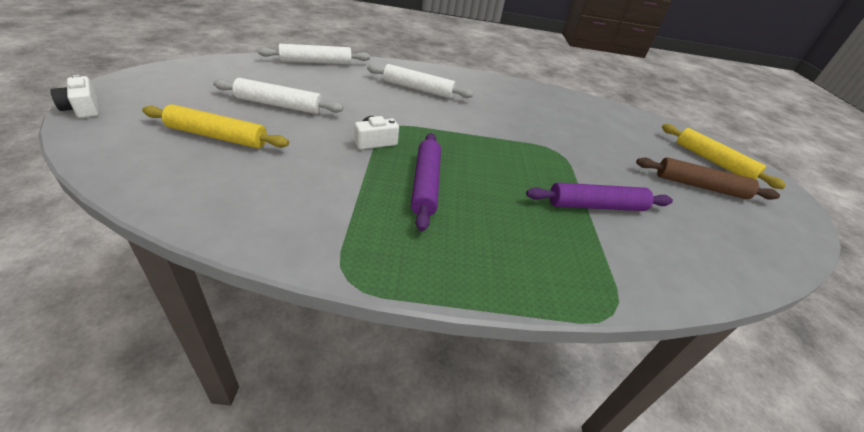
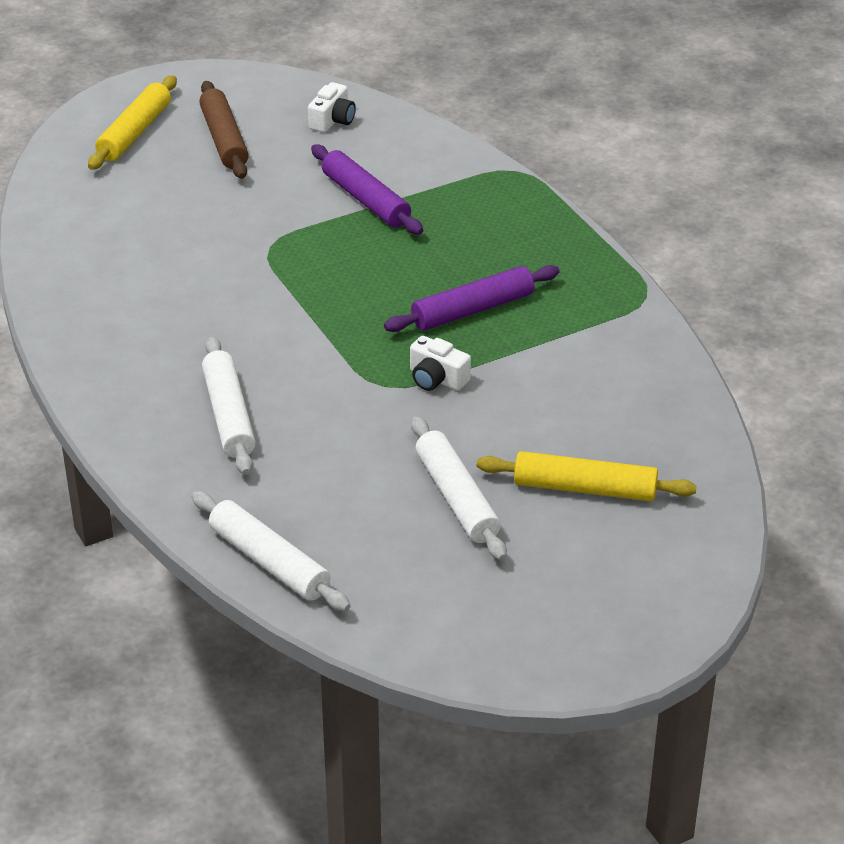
camera: 115 degrees left, 0 degrees up
white camera [50,75,99,118] -> white camera moved to [308,82,356,132]
yellow rolling pin [142,104,289,149] -> yellow rolling pin turned 60 degrees counterclockwise [477,451,697,501]

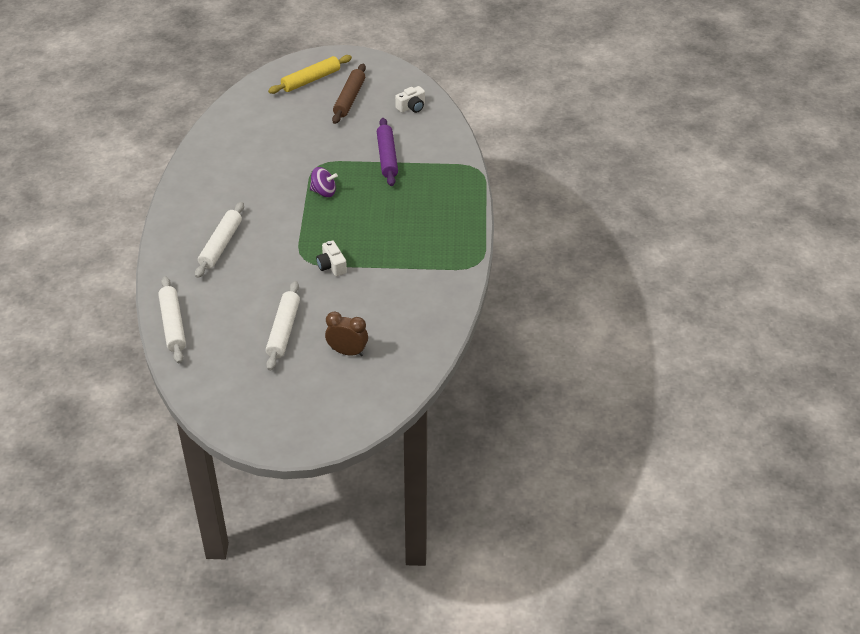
camera: 30 degrees right, 5 degrees up
purple rolling pin [384,265,560,332] -> none
yellow rolling pin [477,451,697,501] -> brown clock [325,312,368,356]
none -> purple spinning top [310,167,338,197]

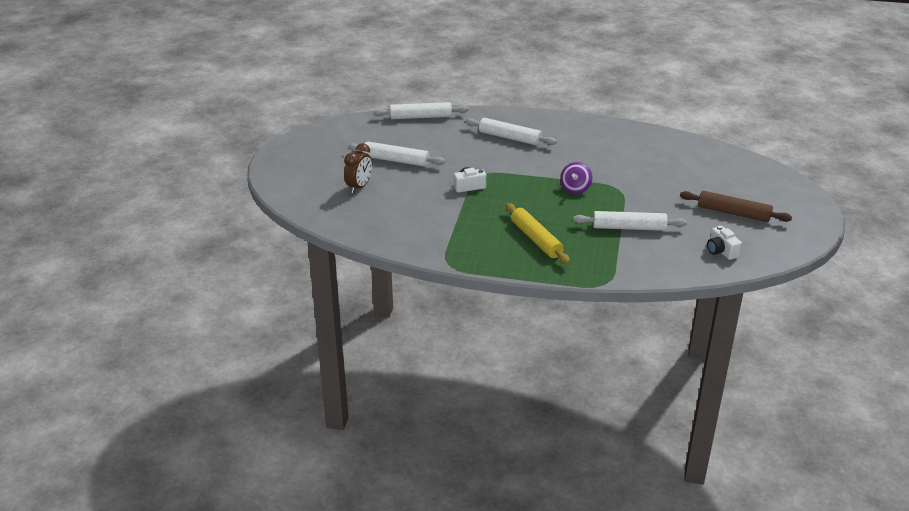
camera: 100 degrees right, 10 degrees down
yellow rolling pin [268,55,352,94] -> yellow rolling pin moved to [506,203,570,264]
purple rolling pin [377,118,398,186] -> white rolling pin [573,211,687,231]

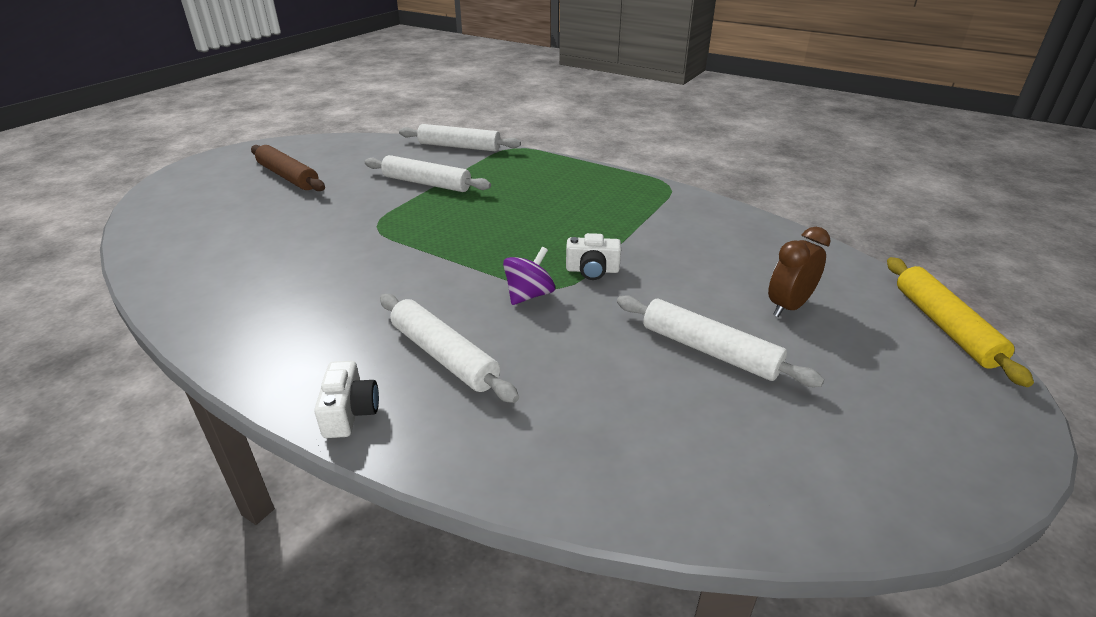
camera: 160 degrees left, 0 degrees up
white rolling pin [373,102,468,119] -> white rolling pin moved to [399,124,521,152]
yellow rolling pin [506,203,570,264] -> yellow rolling pin moved to [887,257,1034,387]
purple spinning top [560,162,592,194] -> purple spinning top moved to [503,247,555,305]
white camera [707,226,742,260] -> white camera moved to [314,361,379,438]

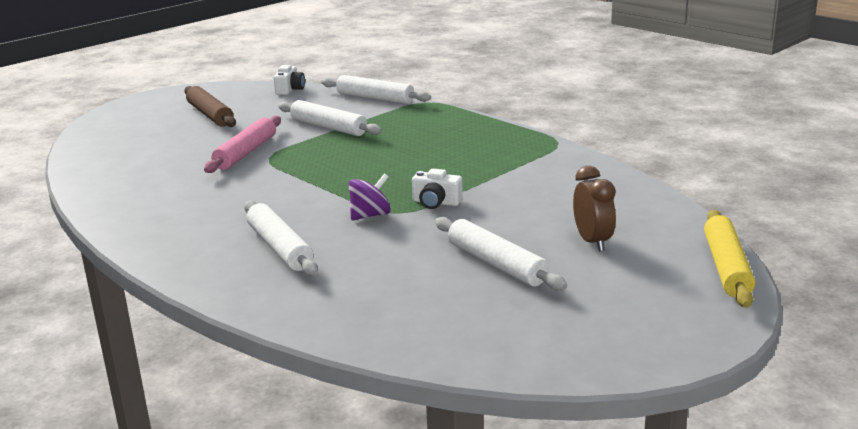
camera: 15 degrees right, 10 degrees down
white camera [314,361,379,438] -> white camera moved to [274,65,305,95]
brown clock [768,227,831,317] -> brown clock turned 105 degrees clockwise [573,166,616,251]
none -> pink rolling pin [204,116,281,173]

